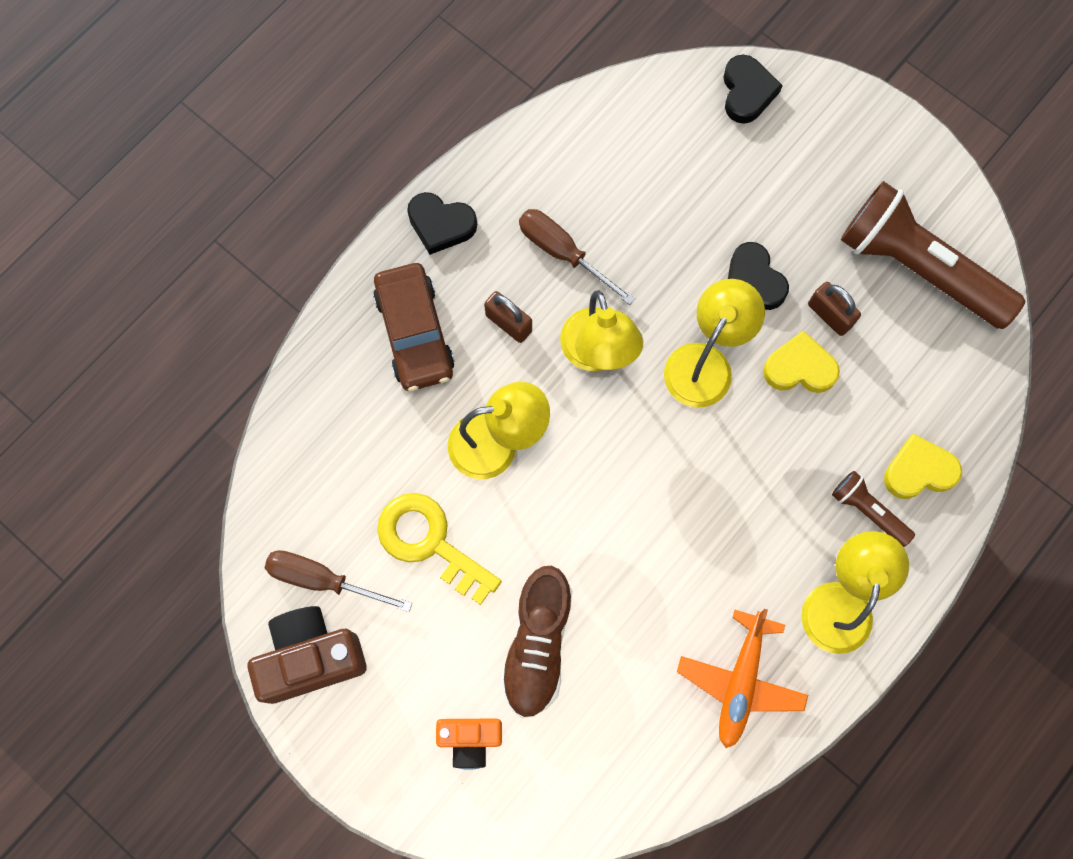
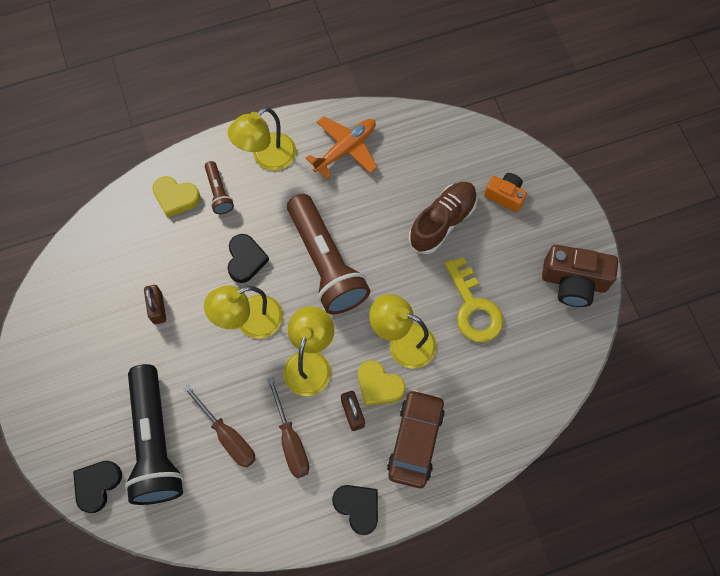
camera: 150 degrees left, 5 degrees down
brown screwdriver [265,550,412,612] -> brown screwdriver moved to [183,385,256,468]
black heart [728,242,789,310] -> black heart moved to [228,234,269,283]
yellow heart [763,331,840,393] -> yellow heart moved to [358,361,405,406]
brown flashlight [840,181,1025,329] -> brown flashlight moved to [287,194,370,314]
none -> black flashlight [125,364,184,505]

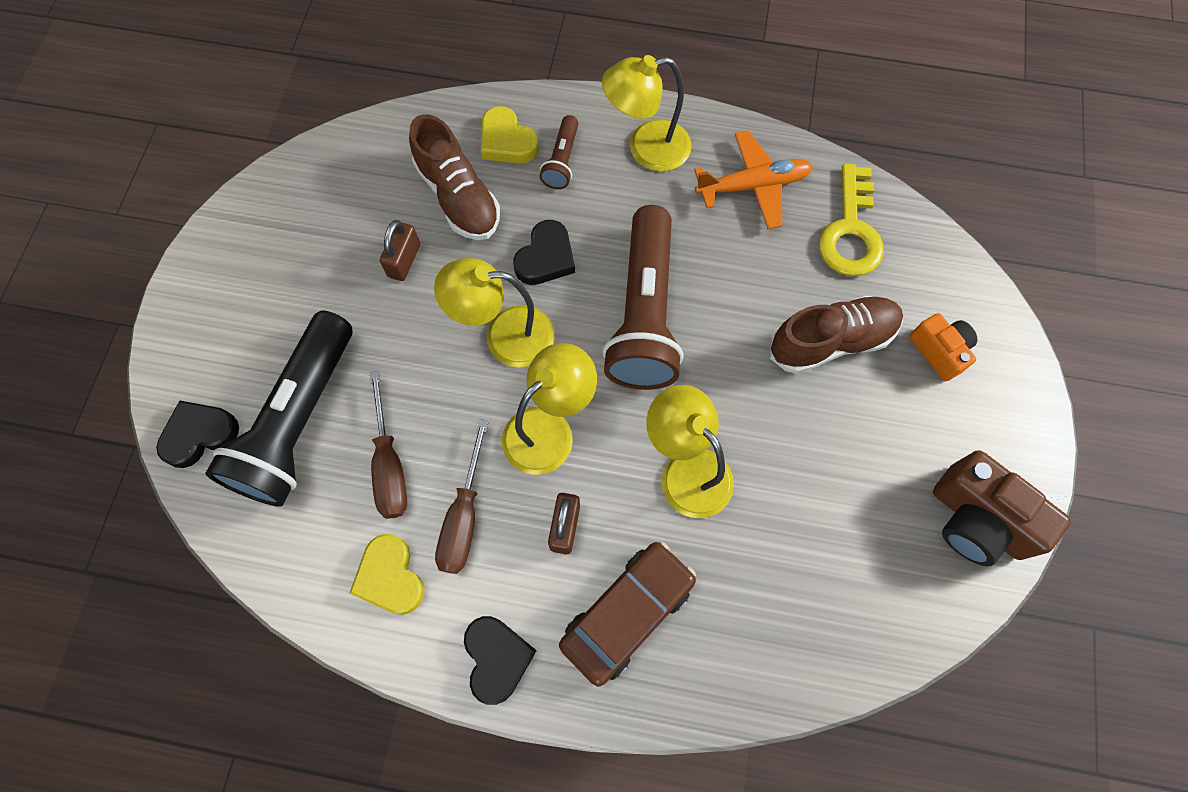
camera: 30 degrees right, 0 degrees up
yellow heart [358,361,405,406] -> yellow heart moved to [349,534,425,615]
yellow key [444,257,503,342] -> yellow key moved to [819,164,884,276]
none -> brown shoe [409,114,500,240]

